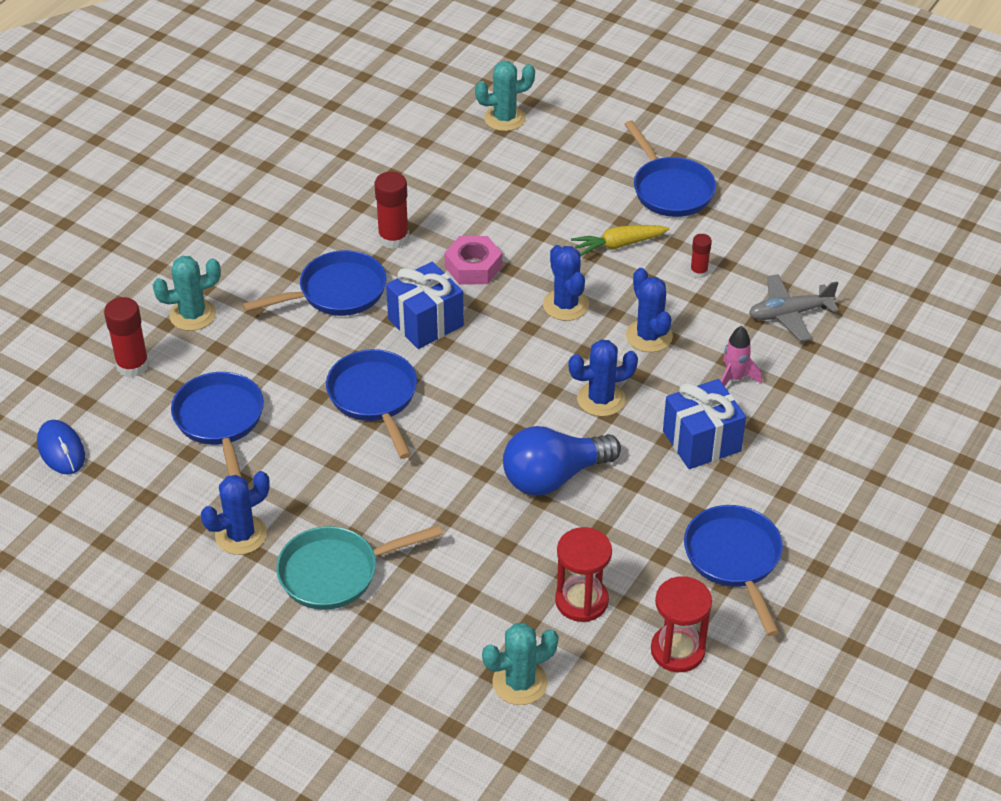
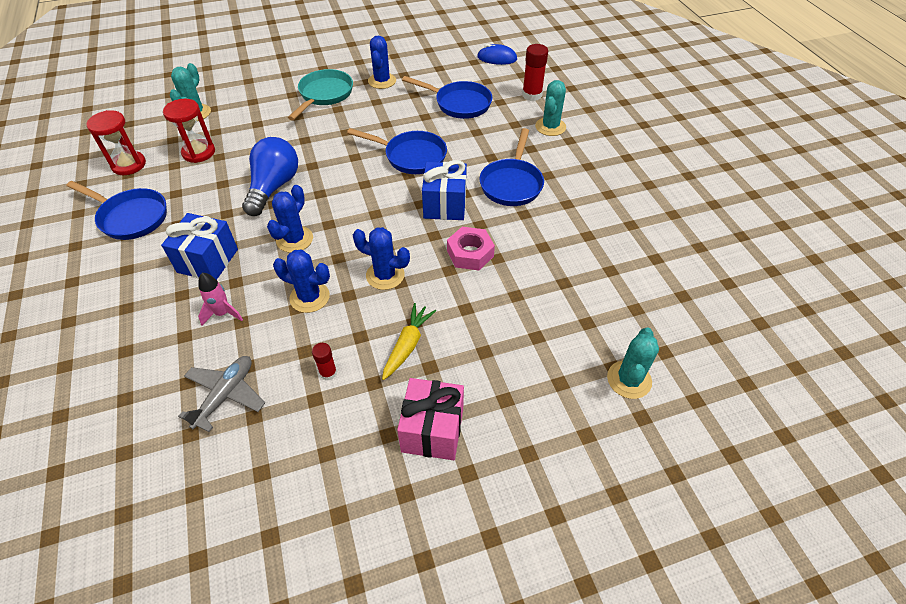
camera: 130 degrees right, 5 degrees up
red glue stick [375,172,409,249] -> none
blue pan [624,120,716,217] -> pink gift [397,378,464,460]

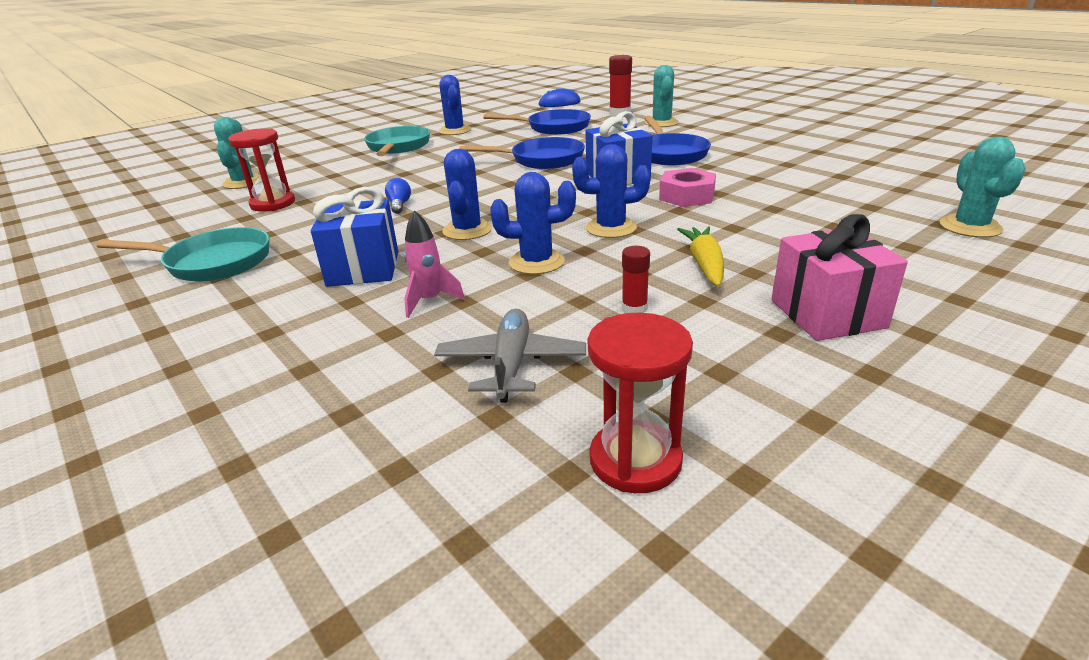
camera: 20 degrees left, 20 degrees down
blue pan [66,181,167,240] -> turquoise pan [97,227,270,282]
red hourglass [87,110,146,175] -> red hourglass moved to [588,312,693,493]
blue light bulb [242,137,298,216] -> blue light bulb [385,178,411,214], size x0.42

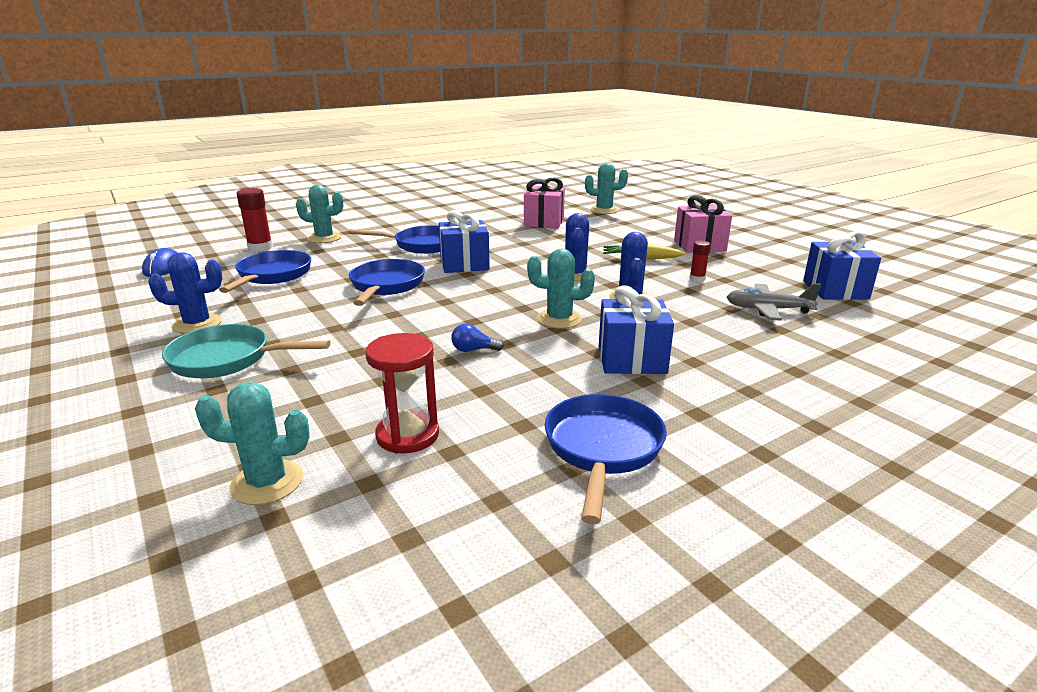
camera: 85 degrees left, 5 degrees down
turquoise pan [97,227,270,282] -> blue pan [545,394,667,524]
pink rocket [404,210,465,318] -> none
blue cactus [442,149,492,240] -> turquoise cactus [527,248,595,329]
red hourglass [588,312,693,493] -> blue gift [803,231,881,300]
pink nut [659,168,716,207] -> none
none -> pink gift [524,178,565,229]

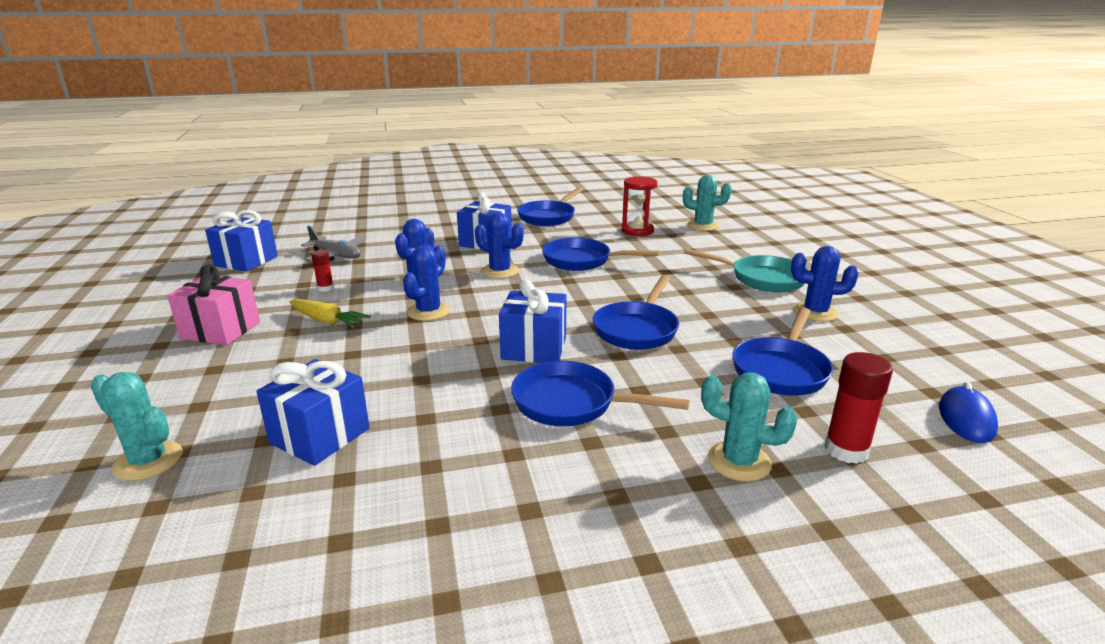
camera: 160 degrees left, 0 degrees up
blue light bulb [451,324,504,352] -> blue pan [542,238,659,271]
pink gift [524,178,565,229] -> blue gift [256,359,370,466]
turquoise cactus [527,248,595,329] -> blue cactus [475,212,524,279]

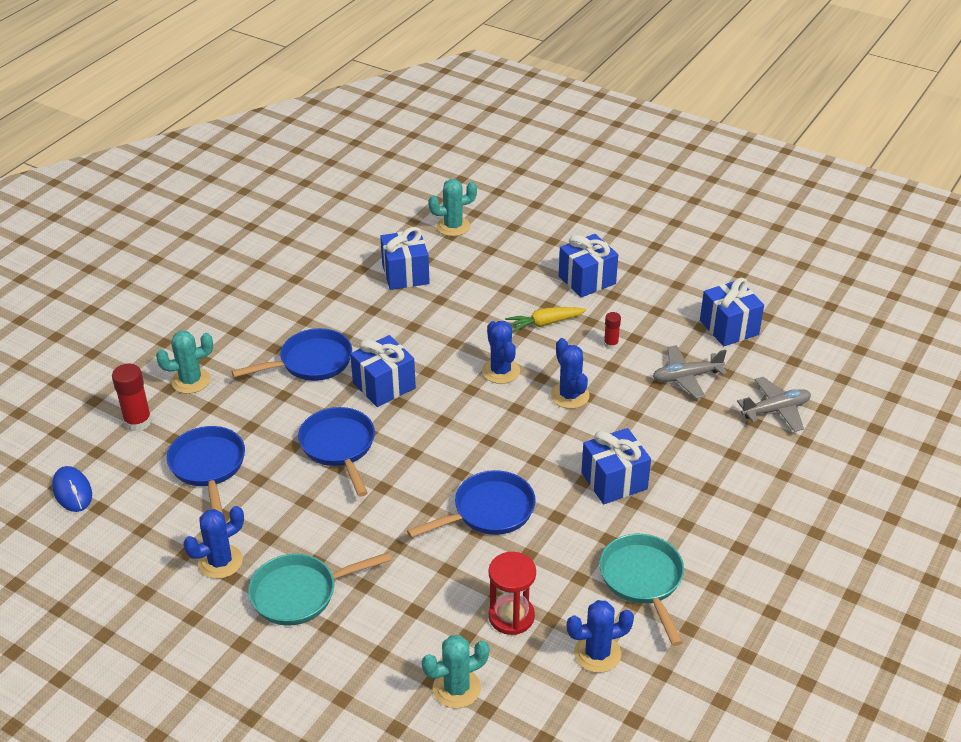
camera: 135 degrees right, 15 degrees up
pink gift [167,264,260,345] -> blue gift [559,234,618,298]
blue cactus [475,212,524,279] -> blue cactus moved to [567,600,634,673]
blue pan [517,187,583,226] -> turquoise pan [599,534,684,646]
none -> grey plane [737,377,811,432]

